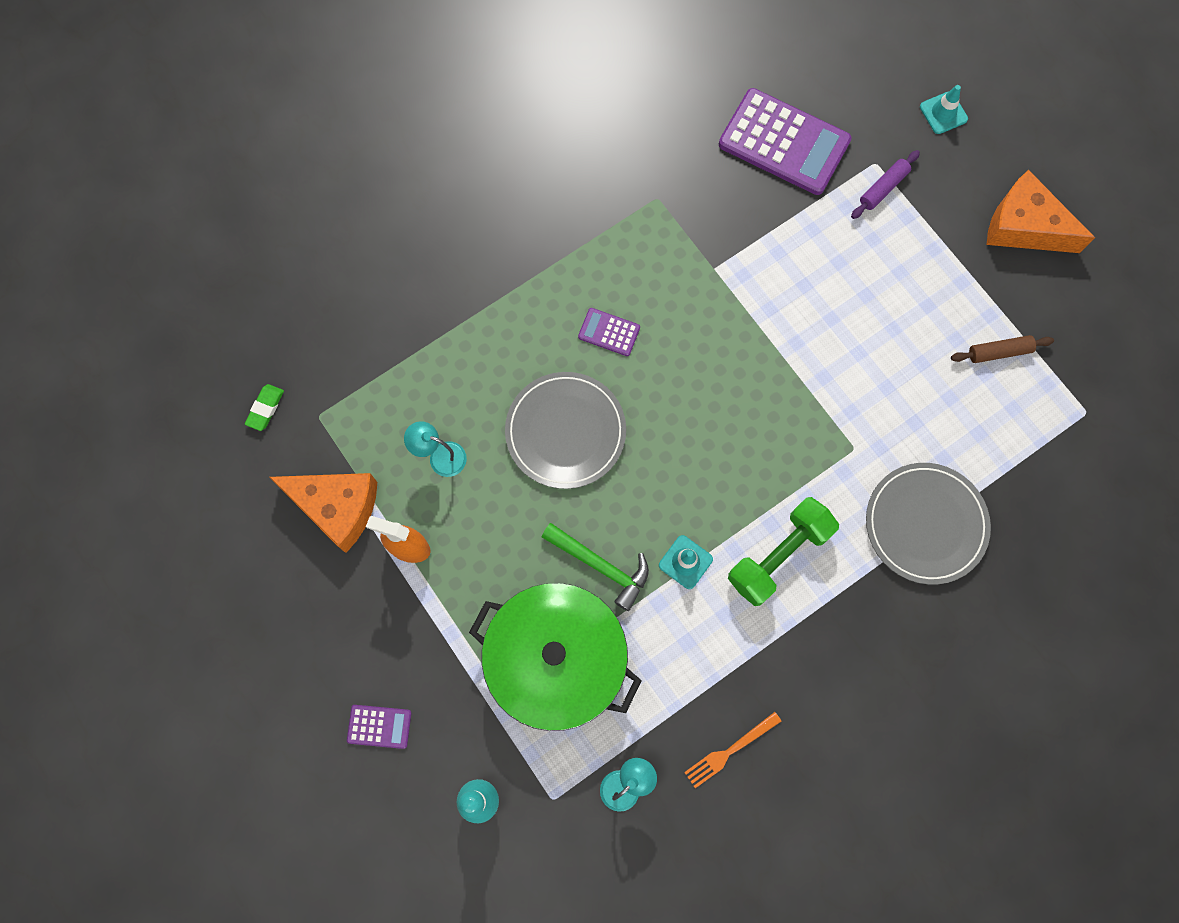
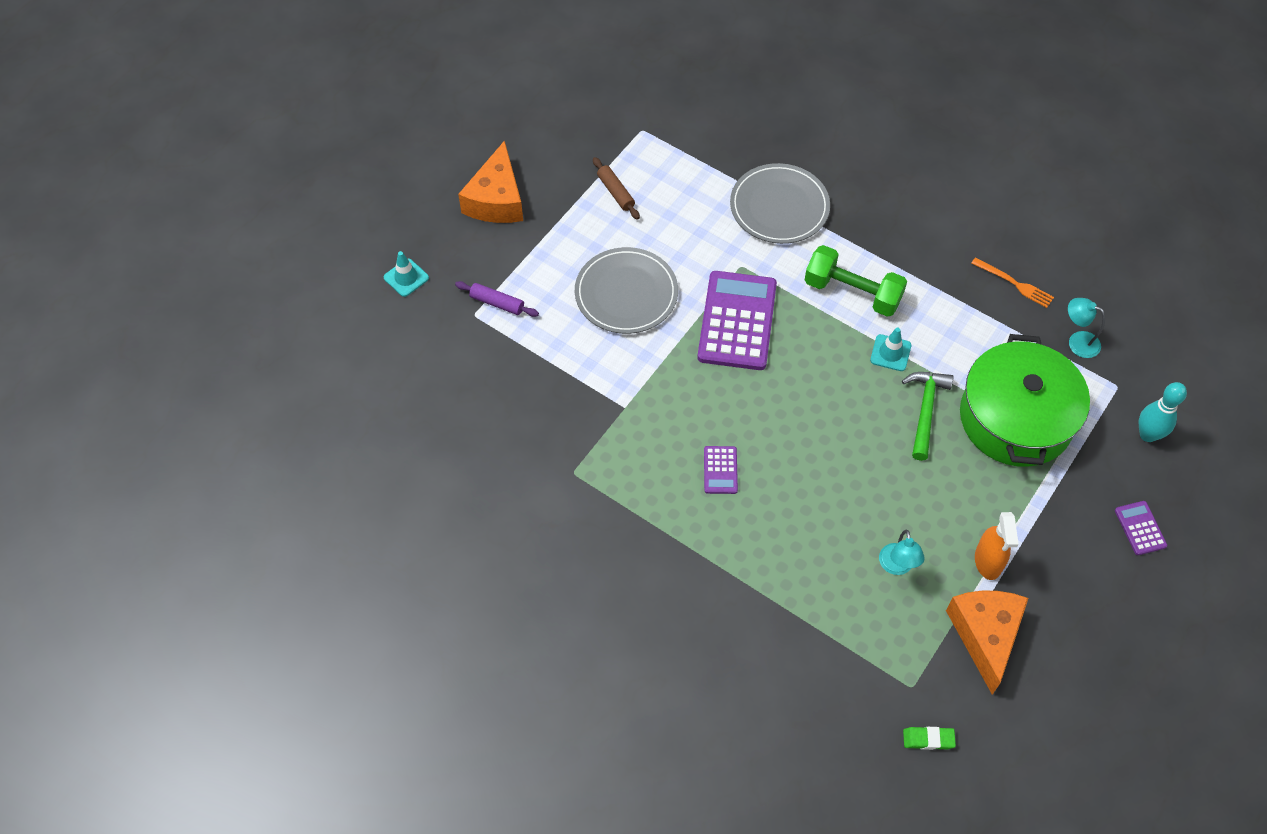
camera: 110 degrees left, 15 degrees down
grey plate [505,372,626,489] -> grey plate moved to [575,247,678,334]
purple calculator [719,88,852,195] -> purple calculator moved to [697,271,777,370]

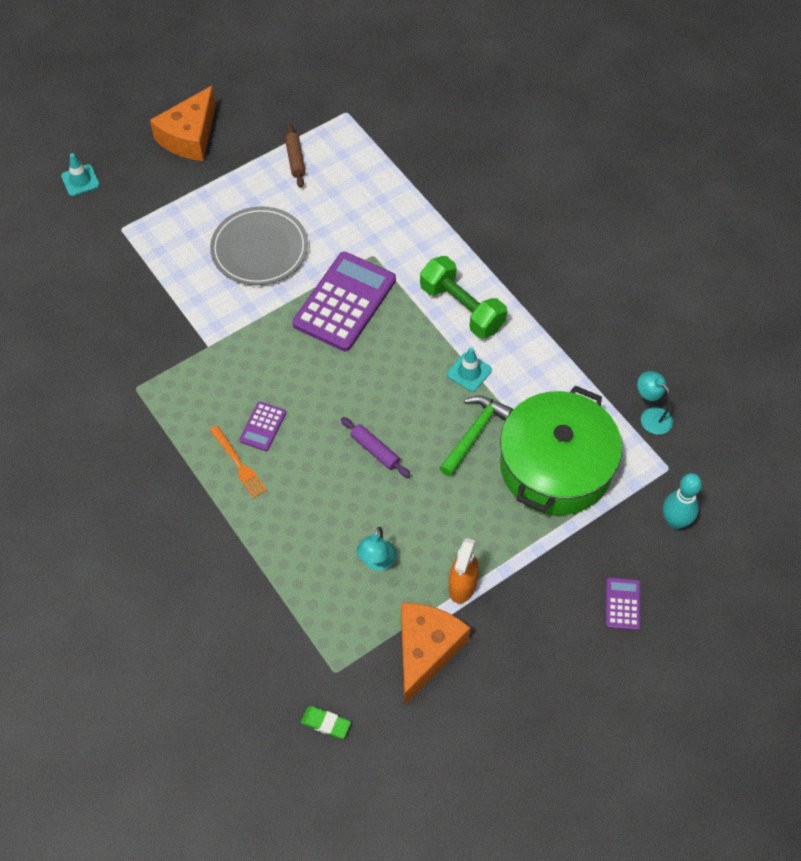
camera: 20 degrees right, 0 degrees up
purple rolling pin [455,281,539,317] -> purple rolling pin moved to [341,417,410,478]
grey plate [730,163,830,244] -> none
orange fork [971,257,1054,308] -> orange fork moved to [210,426,267,498]

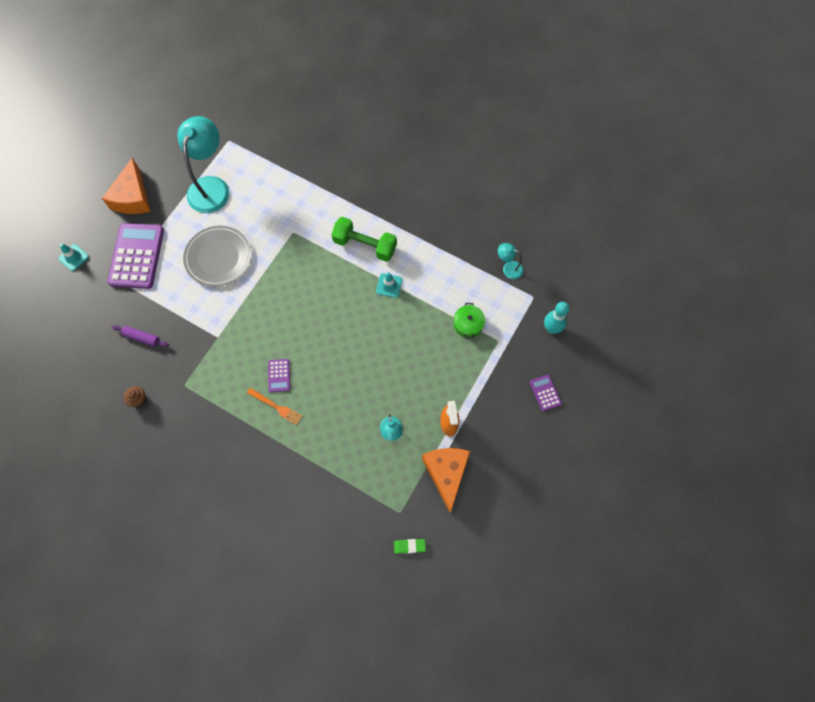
camera: 25 degrees left, 10 degrees up
brown rolling pin [285,123,306,188] -> turquoise lamp [177,116,230,213]
purple calculator [292,252,396,351] -> purple calculator moved to [107,223,164,289]
purple rolling pin [341,417,410,478] -> purple rolling pin moved to [112,325,169,347]
green hammer [439,395,513,477] -> none
green pot [500,385,622,515] -> green pot [454,303,485,339], size x0.41
none -> brown cupcake [123,386,146,407]

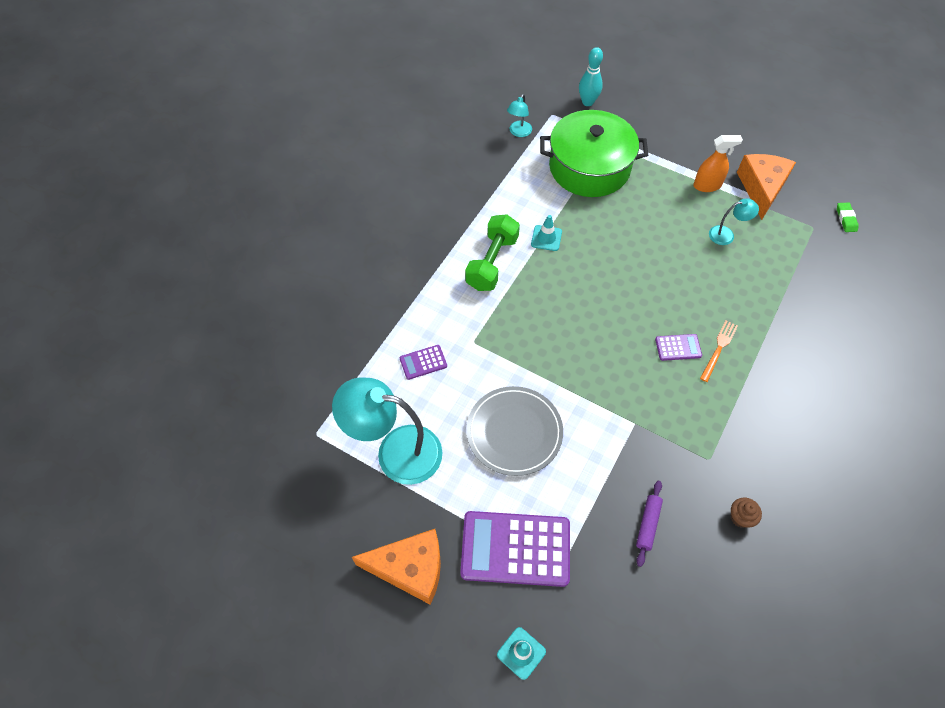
camera: 90 degrees left, 10 degrees down
orange cheese [422,448,470,513] -> orange cheese turned 105 degrees clockwise [737,154,796,220]
green pot [454,303,485,339] -> green pot [540,110,648,197], size x2.45
purple calculator [530,375,562,411] -> purple calculator moved to [400,345,447,380]

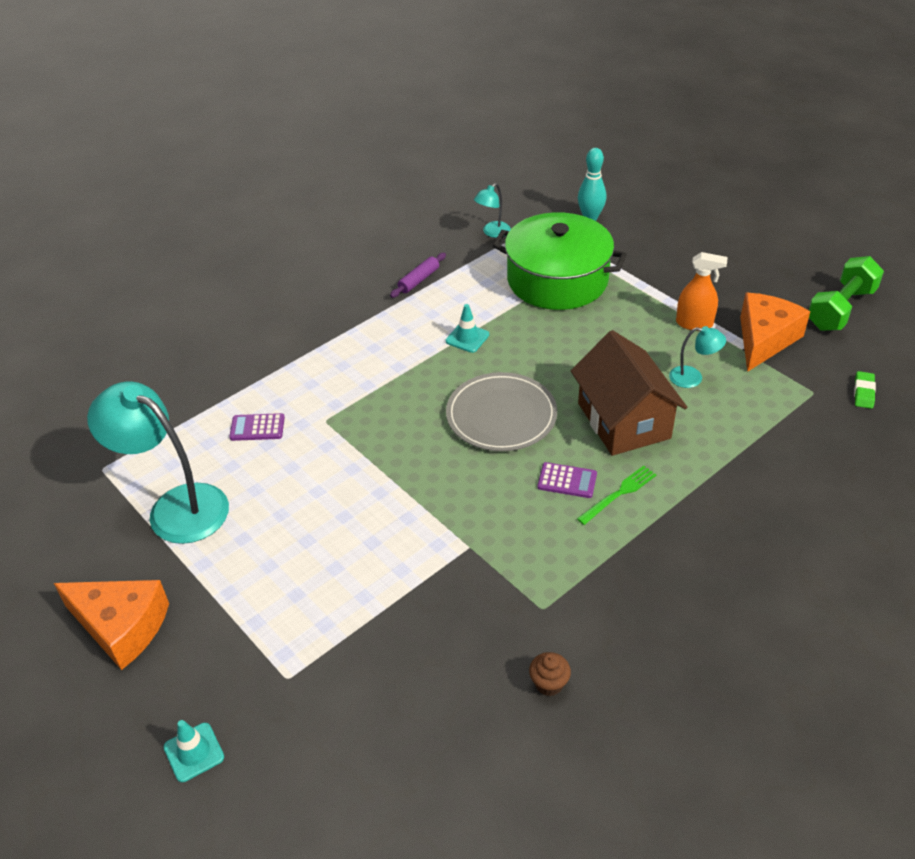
camera: 20 degrees right, 15 degrees down
purple calculator [460,511,570,587] -> none
green dumbbell [465,214,520,291] -> green dumbbell moved to [809,256,884,331]
grey plate [466,386,563,476] -> grey plate moved to [446,372,557,451]
purple rolling pin [636,481,663,567] -> purple rolling pin moved to [390,253,446,298]
orange fork [700,321,738,382] -> green fork [577,466,656,525]
none -> brown house [571,330,687,456]

